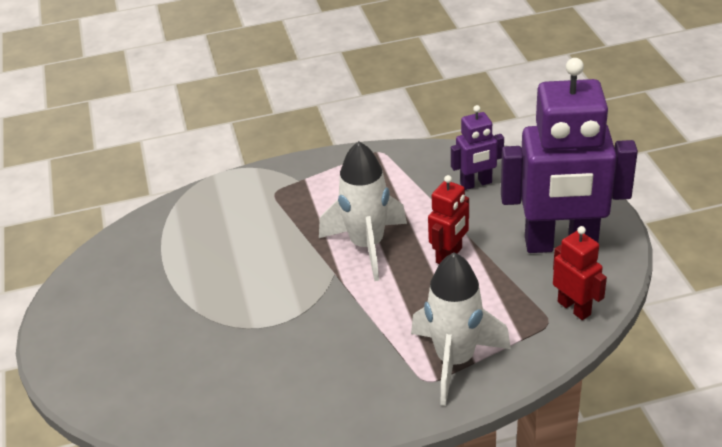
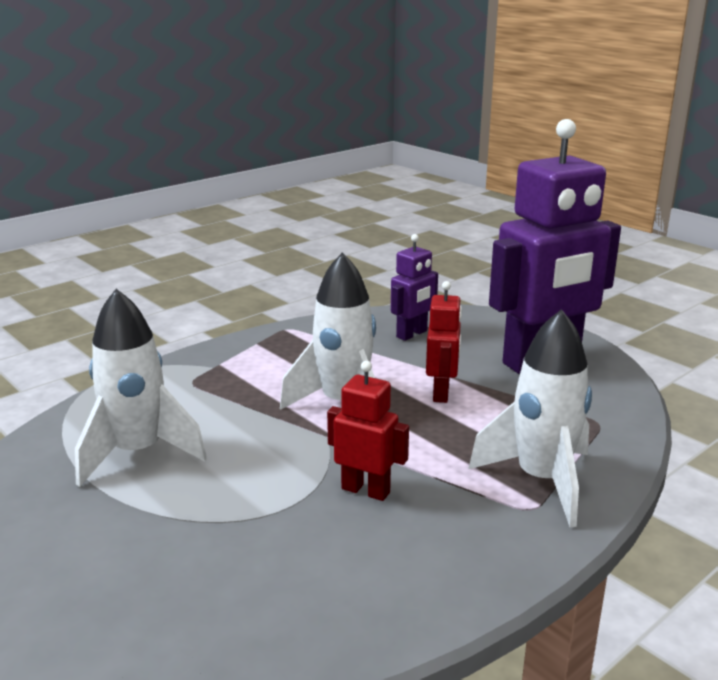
camera: 30 degrees left, 15 degrees down
red robot [553,226,607,320] -> red robot moved to [327,361,409,501]
none -> white rocket [75,289,207,487]

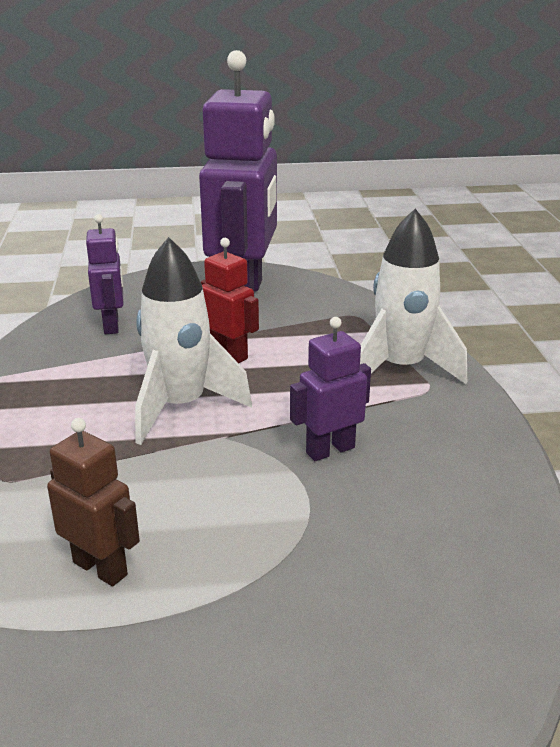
camera: 55 degrees left, 5 degrees up
white rocket [75,289,207,487] -> brown robot [47,418,140,586]
red robot [327,361,409,501] -> purple robot [290,317,371,461]

